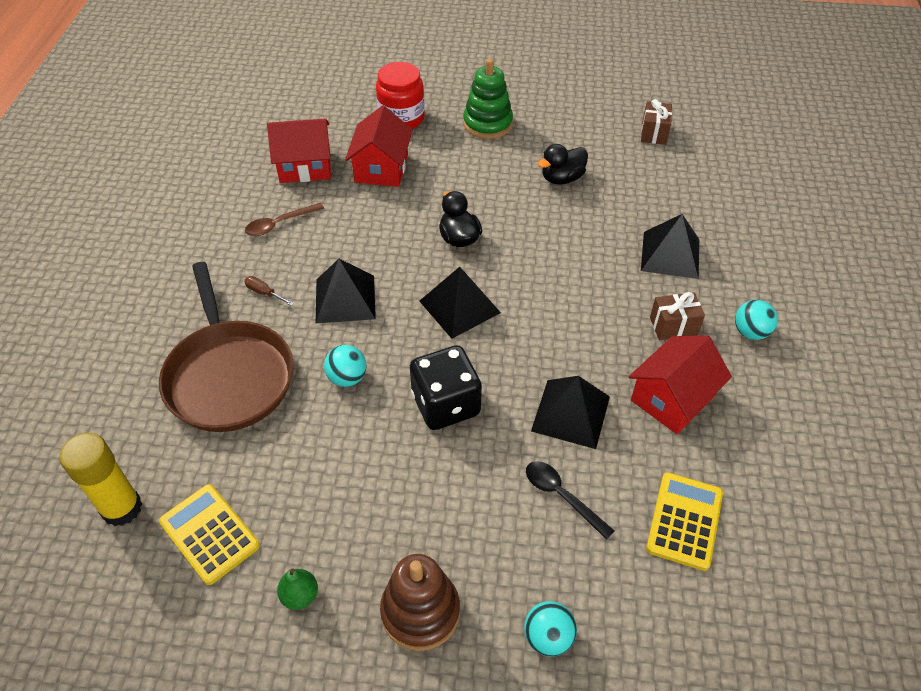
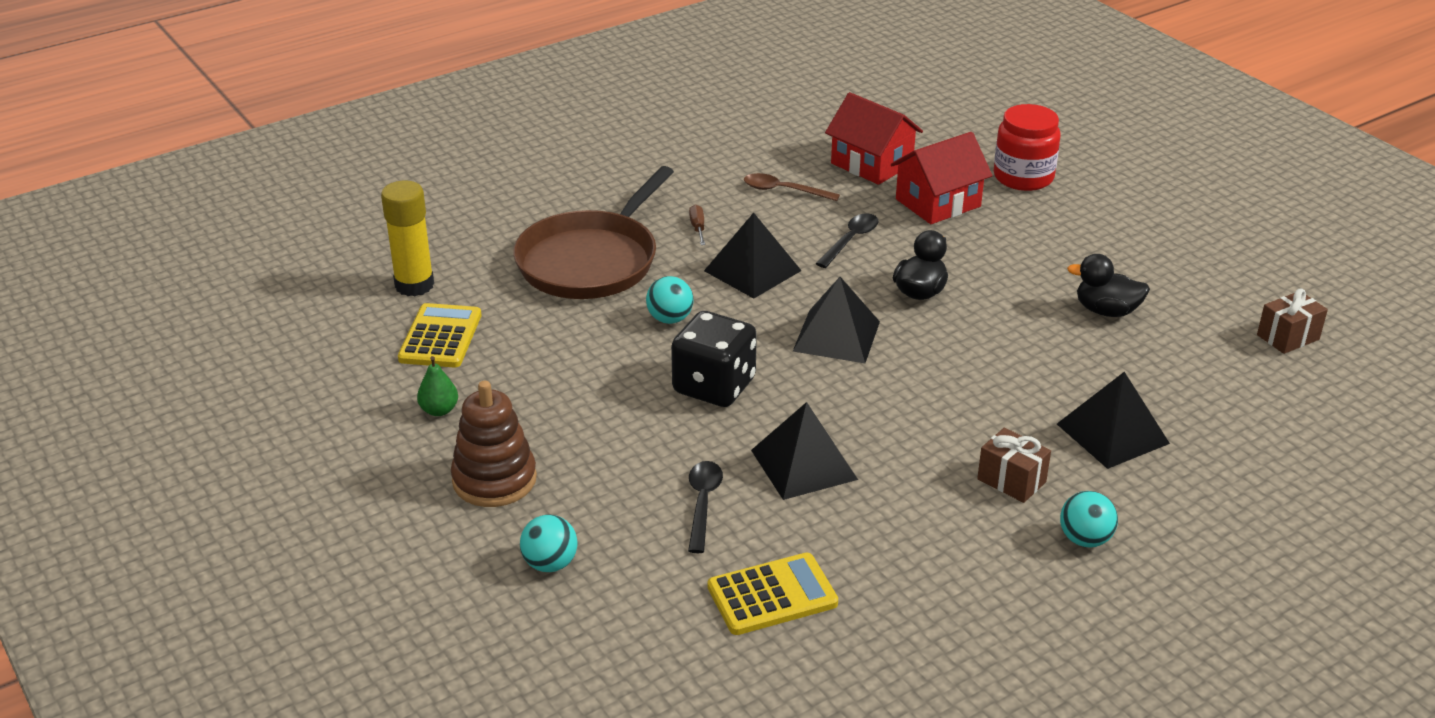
camera: 50 degrees right, 15 degrees down
green stacking toy [463,59,513,139] -> none
red house [629,335,732,434] -> none
none -> black spoon [816,214,879,268]

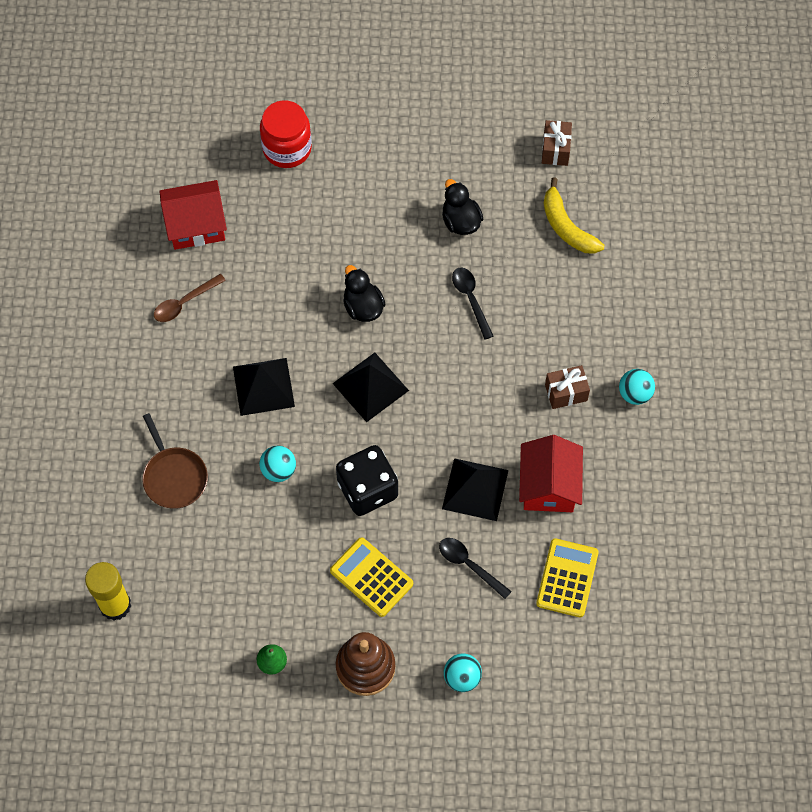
camera: 55 degrees left, 30 degrees up
yellow calculator [398,303,481,367] -> yellow calculator moved to [330,537,413,617]
brown pan [513,166,674,299] -> brown pan [142,413,208,509], size x0.57
brown screwdriver [689,204,705,245] -> none
black spoon [816,214,879,268] -> black spoon moved to [452,267,493,340]
red house [891,132,993,224] -> red house moved to [519,435,583,512]
black pyramid [1057,372,1170,469] -> none
black duck [1067,254,1150,317] -> black duck turned 105 degrees clockwise [442,179,483,235]
none -> yellow banana [544,177,605,254]

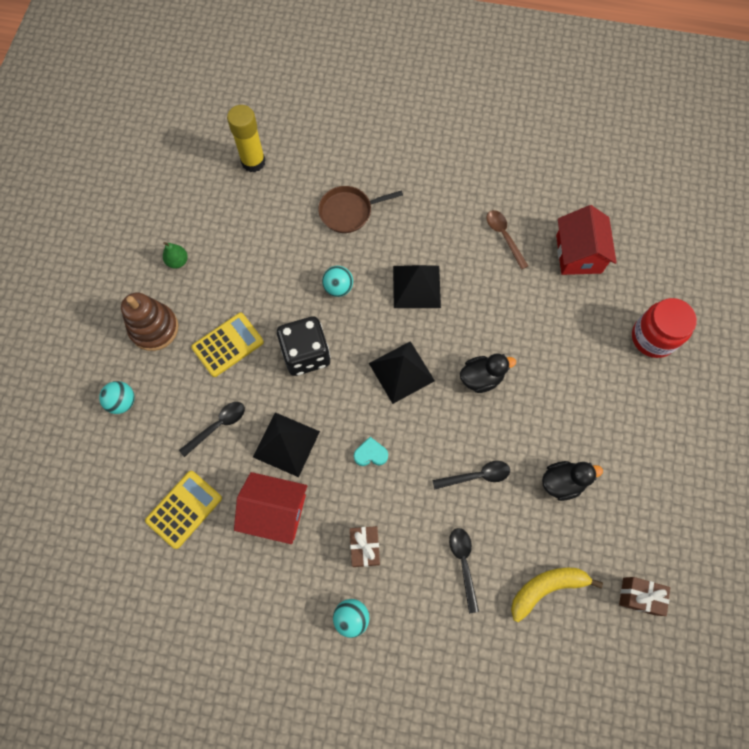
camera: 100 degrees right, 5 degrees up
yellow calculator [536,538,599,617] -> yellow calculator turned 75 degrees counterclockwise [145,471,222,549]
none -> turquoise heart [354,437,388,466]
none -> black spoon [449,528,479,613]

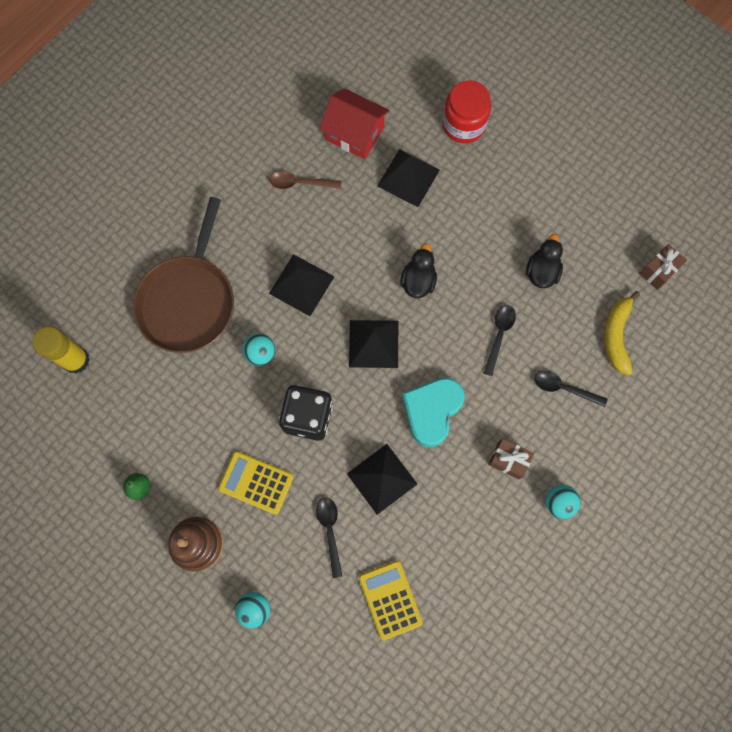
camera: 60 degrees left, 5 degrees up
yellow calculator [191,313,264,377] -> yellow calculator turned 60 degrees counterclockwise [218,451,294,515]
red house [234,472,307,544] -> none
brown pan [318,186,403,233] -> brown pan [133,197,234,353], size x1.76
turquoise heart [354,437,388,466] -> turquoise heart [402,378,465,447], size x2.09
none -> black pyramid [377,149,440,207]

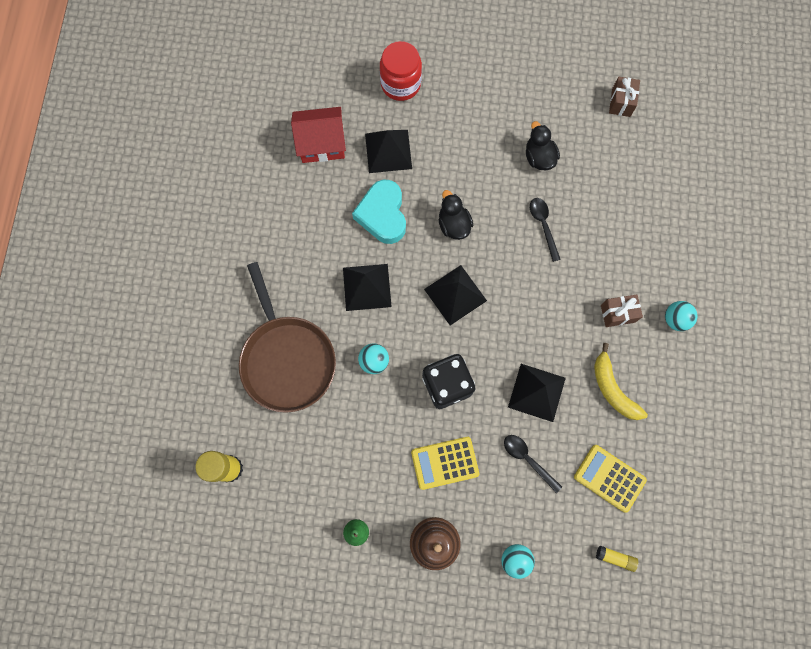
camera: 35 degrees left, 0 degrees up
brown spoon [269,171,341,189] -> none
turquoise heart [402,378,465,447] -> turquoise heart moved to [352,180,406,244]
black spoon [534,371,608,407] -> none
yellow banana [604,291,640,375] -> yellow banana moved to [594,343,648,420]
none -> yellow glue stick [596,546,638,572]

